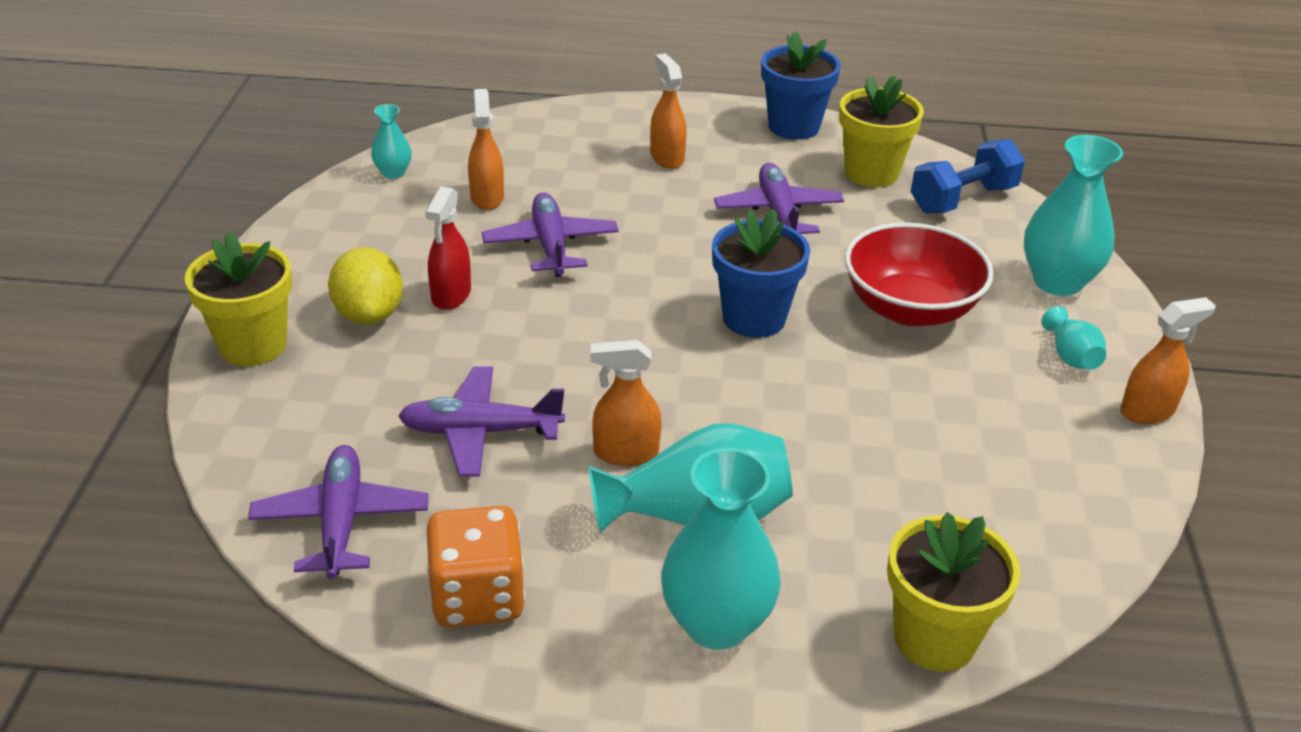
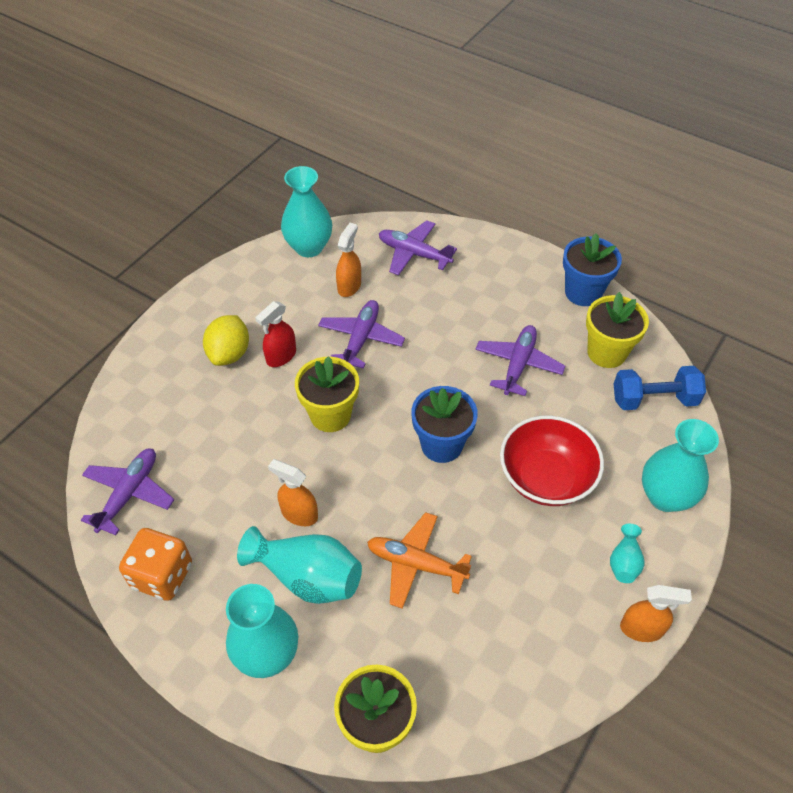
camera: 30 degrees right, 15 degrees up
yellow flower pot [185,231,292,366] -> yellow flower pot moved to [295,356,359,432]
turquoise vase [371,104,412,179] -> turquoise vase [281,166,332,257], size x1.97
purple plane [398,366,565,477] -> purple plane moved to [379,220,457,276]
orange spray bottle [650,53,686,169] -> none
none -> orange plane [367,512,472,609]

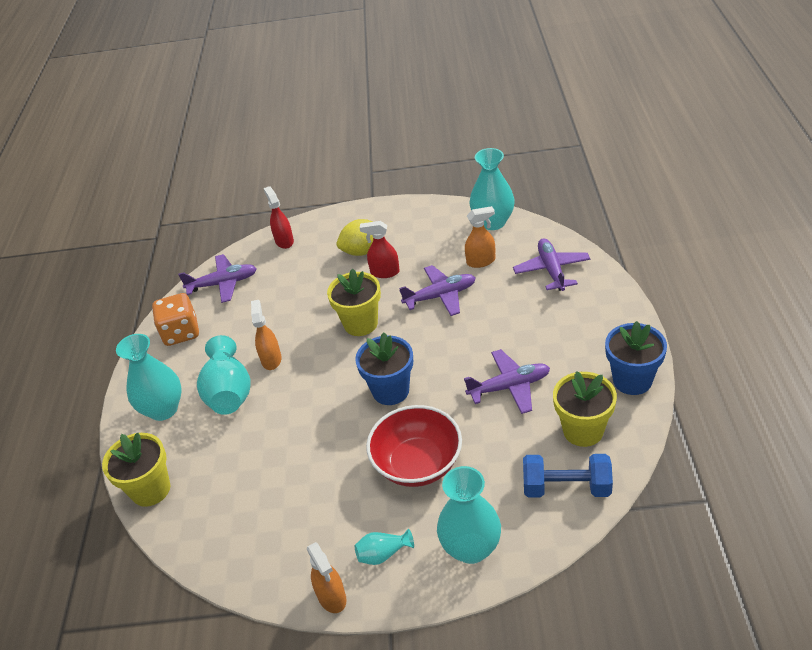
camera: 60 degrees right, 10 degrees down
orange plane [367,512,472,609] -> none
blue dumbbell [614,366,706,410] -> blue dumbbell turned 45 degrees counterclockwise [523,454,613,497]
none -> red spray bottle [264,186,294,249]

